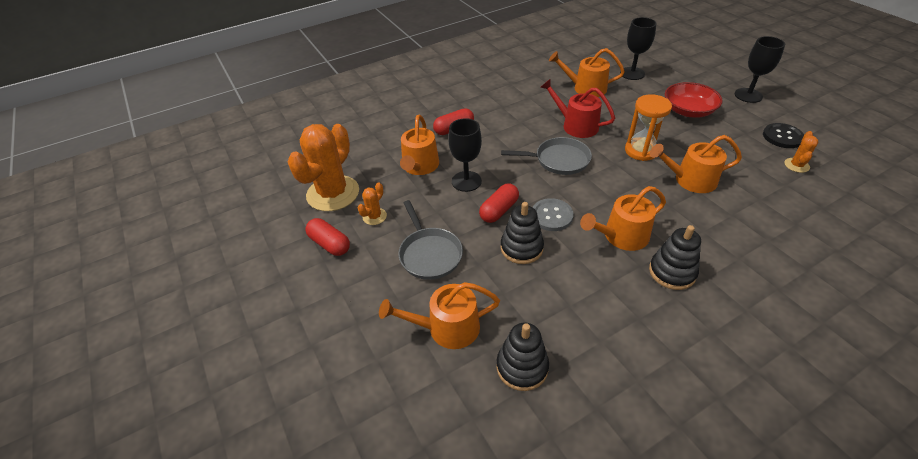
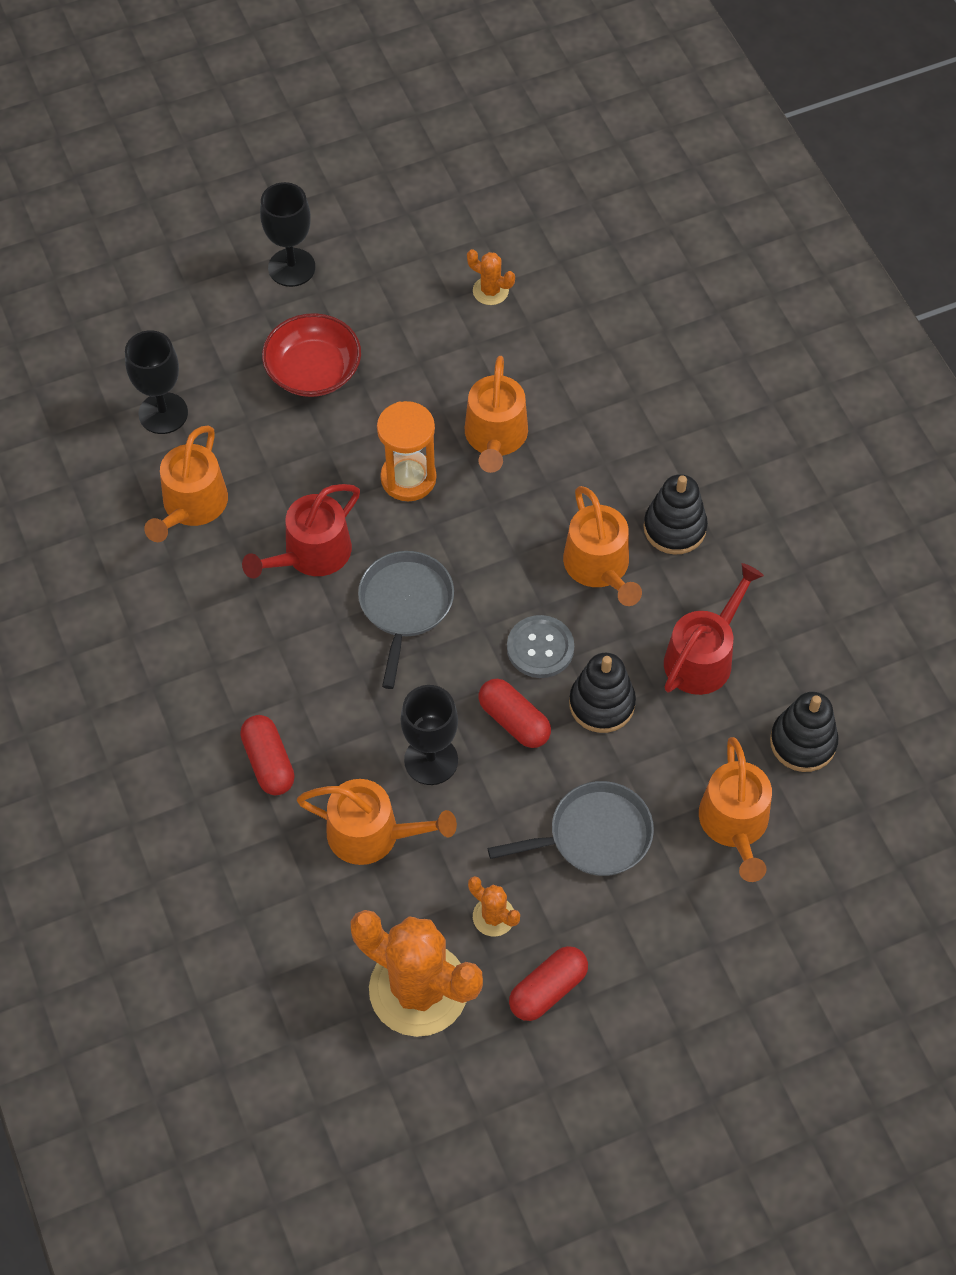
camera: 85 degrees left, 15 degrees up
black button [763,123,804,148] -> none
none -> red watering can [664,563,764,695]

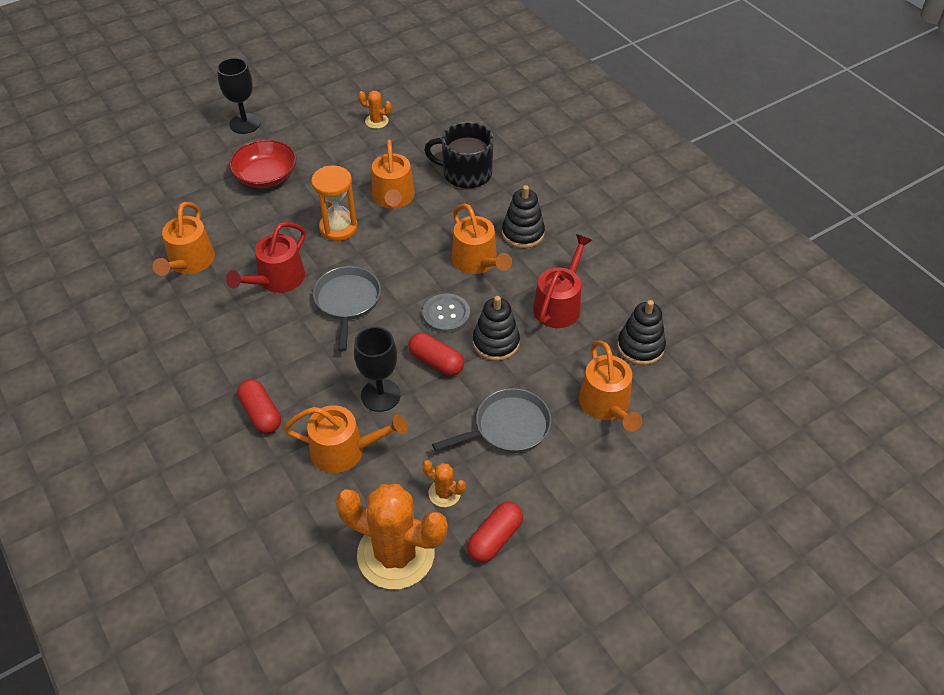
camera: 10 degrees left, 10 degrees down
black goblet [125,330,188,434] -> none
none -> black mug [424,122,494,189]

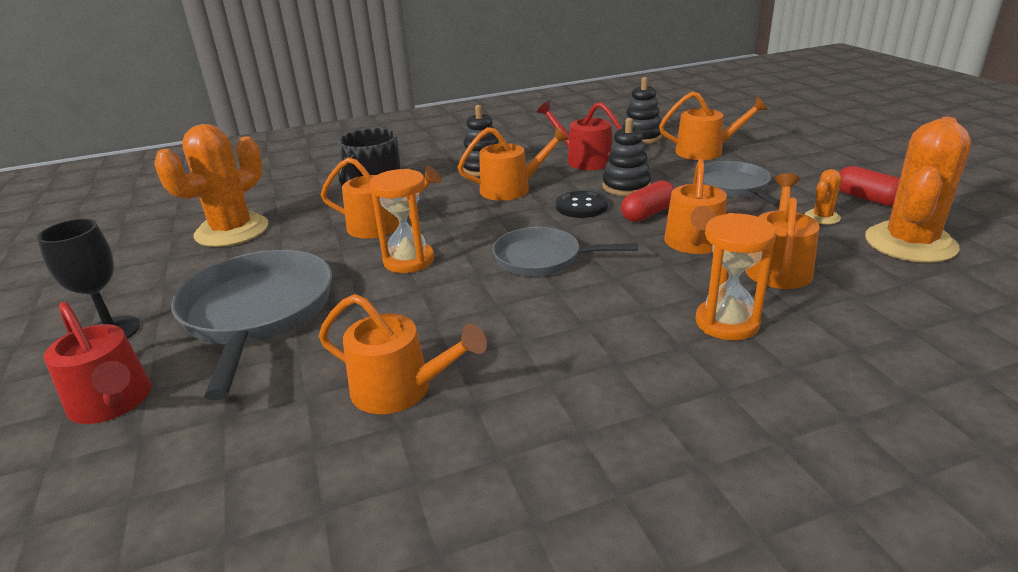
camera: 75 degrees left, 20 degrees down
red watering can [226,222,306,293] -> red watering can moved to [44,301,151,424]
red bowl [229,139,296,188] -> grey pan [171,250,332,401]
red capsule [237,379,281,434] -> orange hourglass [695,213,776,340]
black goblet [354,327,401,412] -> orange watering can [664,159,727,254]
orange cactus [358,91,392,129] -> orange cactus [154,124,268,247], size x2.29
grey button [423,294,470,333] -> black button [556,190,608,218]

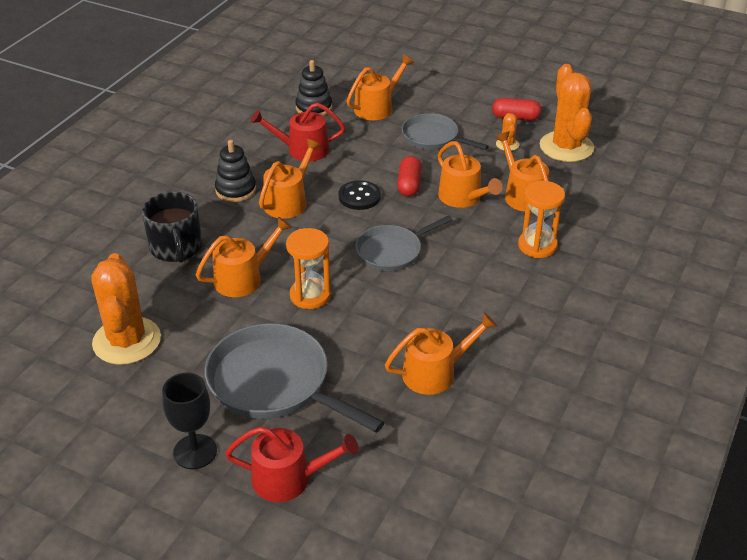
camera: 45 degrees left, 10 degrees up
black stacking toy [602,118,651,196] -> none

